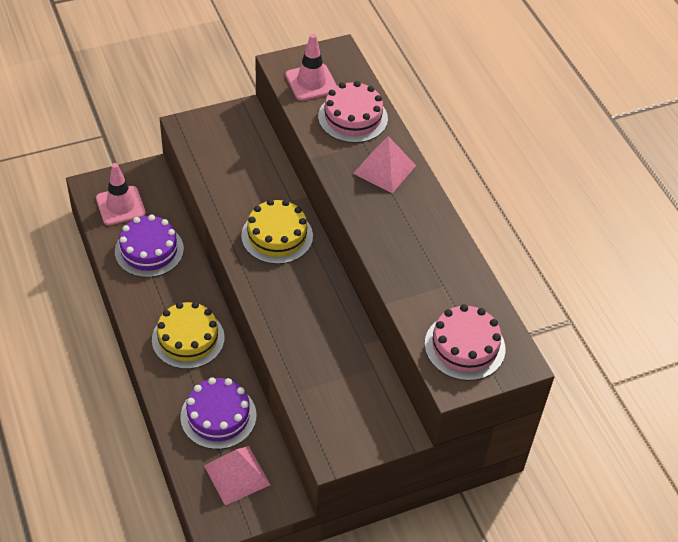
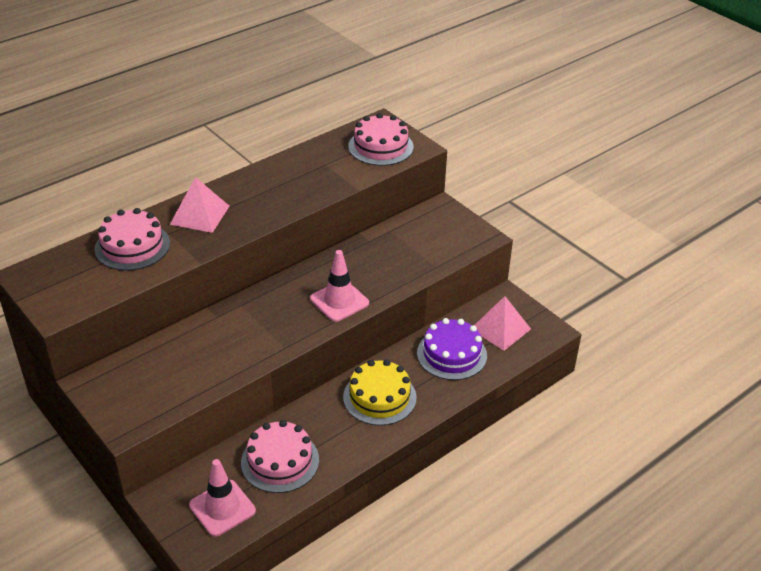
camera: 105 degrees left, 10 degrees down
purple cake [115,215,184,278] -> pink cake [241,420,319,493]
yellow cake [241,199,313,264] -> none
pink traffic cone [286,34,337,101] -> pink traffic cone moved to [310,250,369,322]

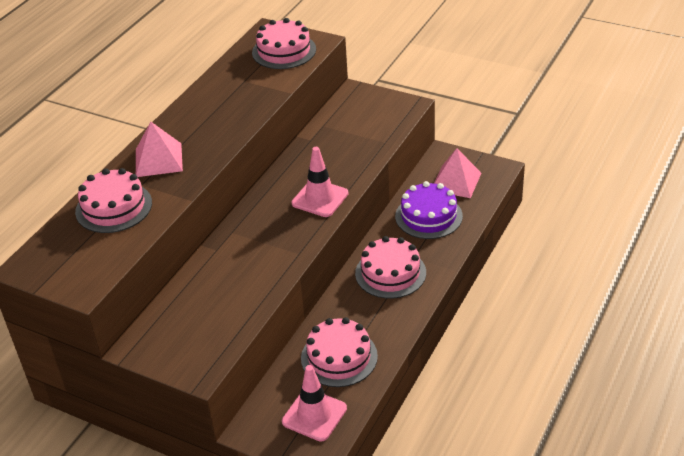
camera: 20 degrees left, 0 degrees up
yellow cake [343,359,417,426] -> pink cake [355,236,426,299]

